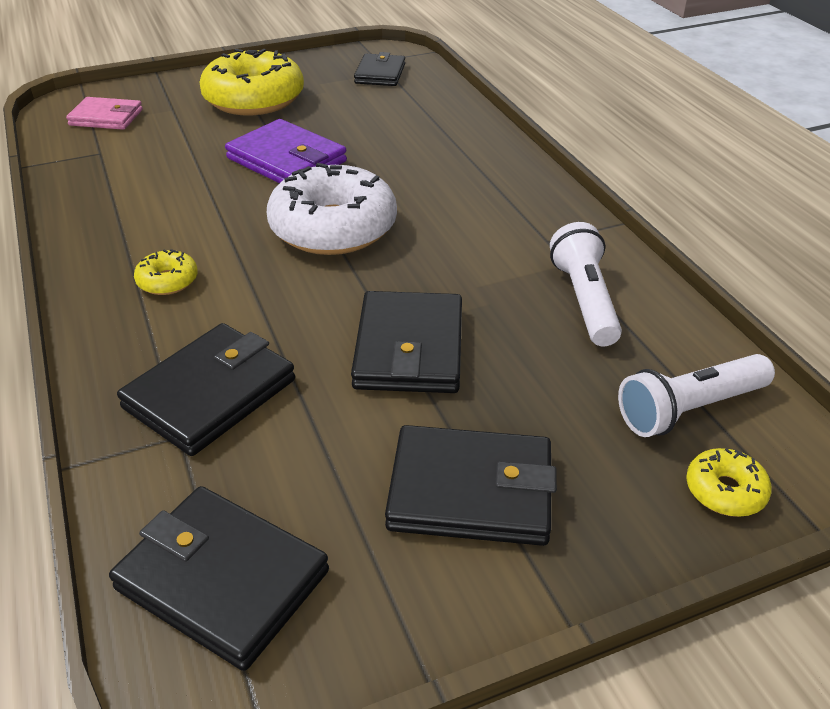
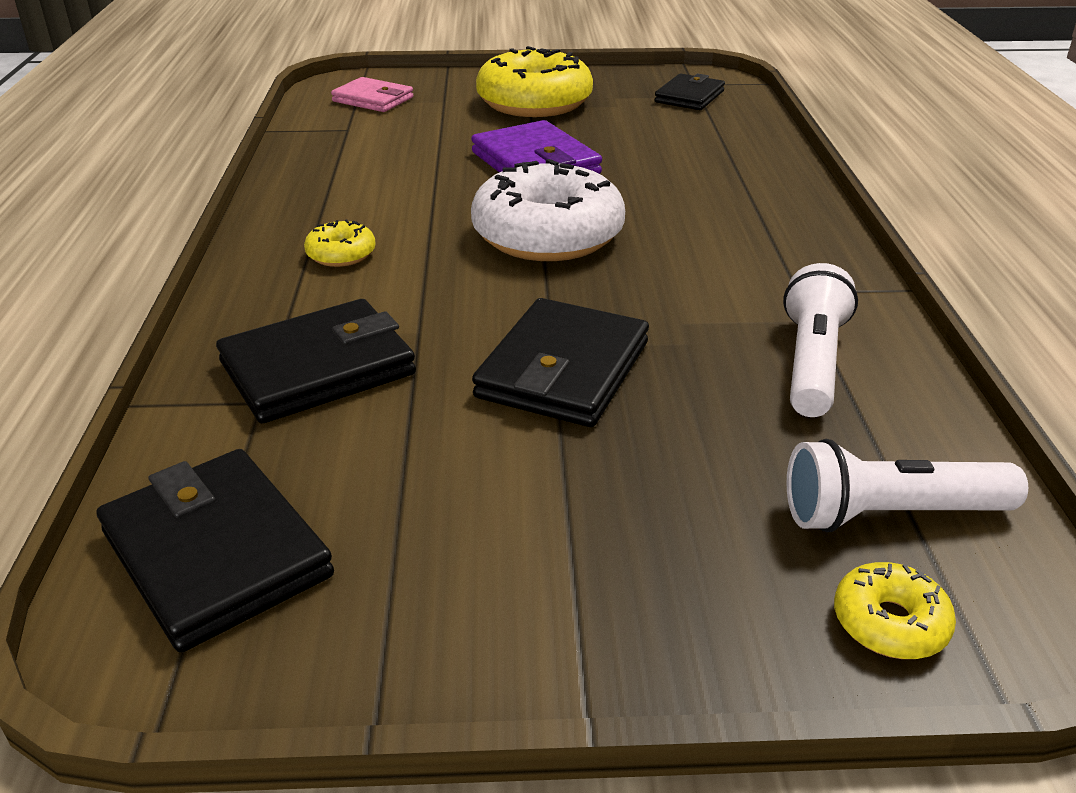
camera: 20 degrees right, 5 degrees down
black wallet [385,425,557,546] -> none

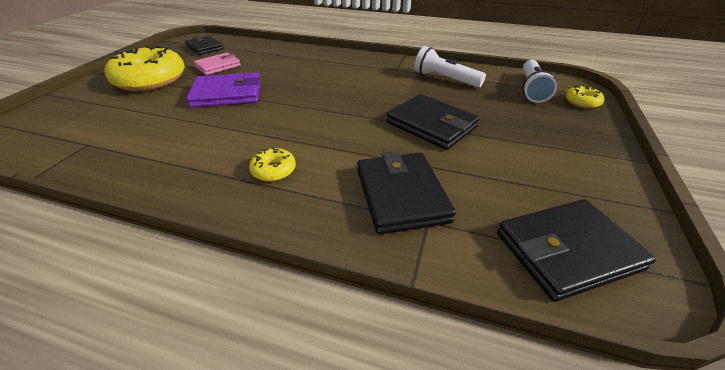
camera: 70 degrees left, 5 degrees up
pink wallet [331,77,414,112] -> pink wallet moved to [193,53,241,75]
white donut [471,159,625,261] -> none

